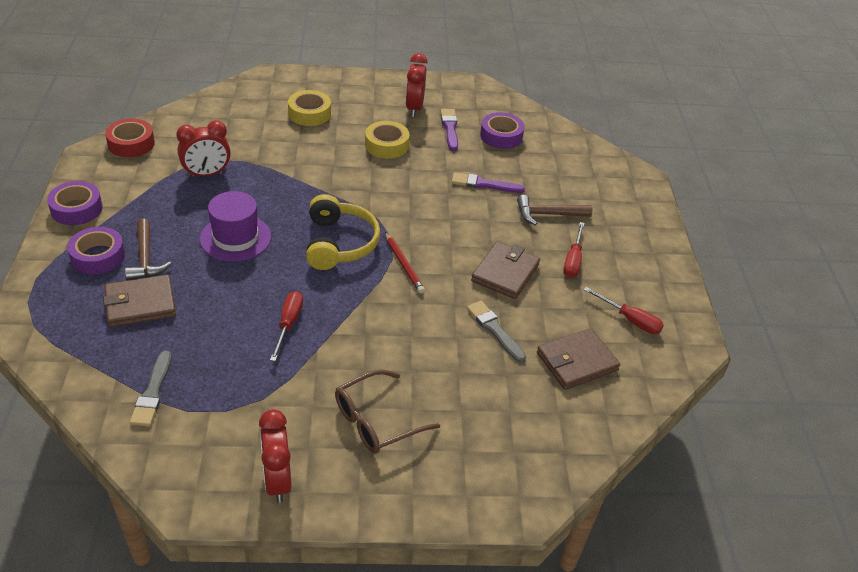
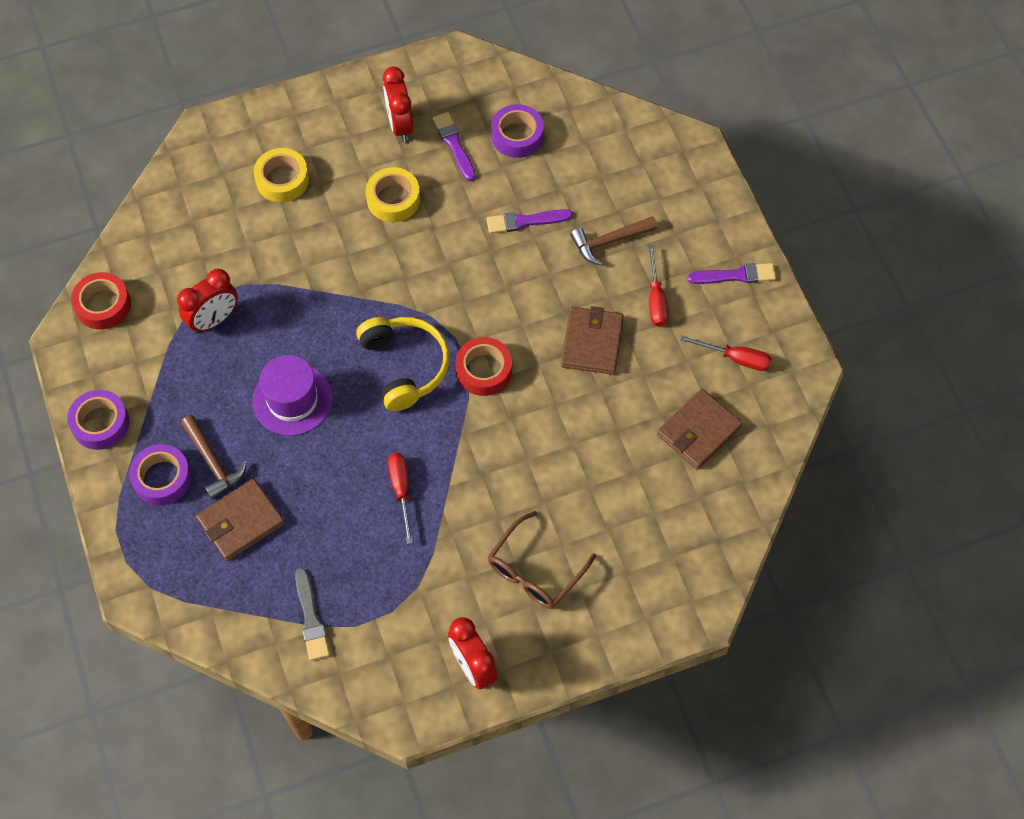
camera: 15 degrees left, 20 degrees up
red pencil [385,232,425,294] -> red tape [455,337,512,396]
grey brush [467,301,526,363] -> none
none -> purple brush [688,263,776,284]

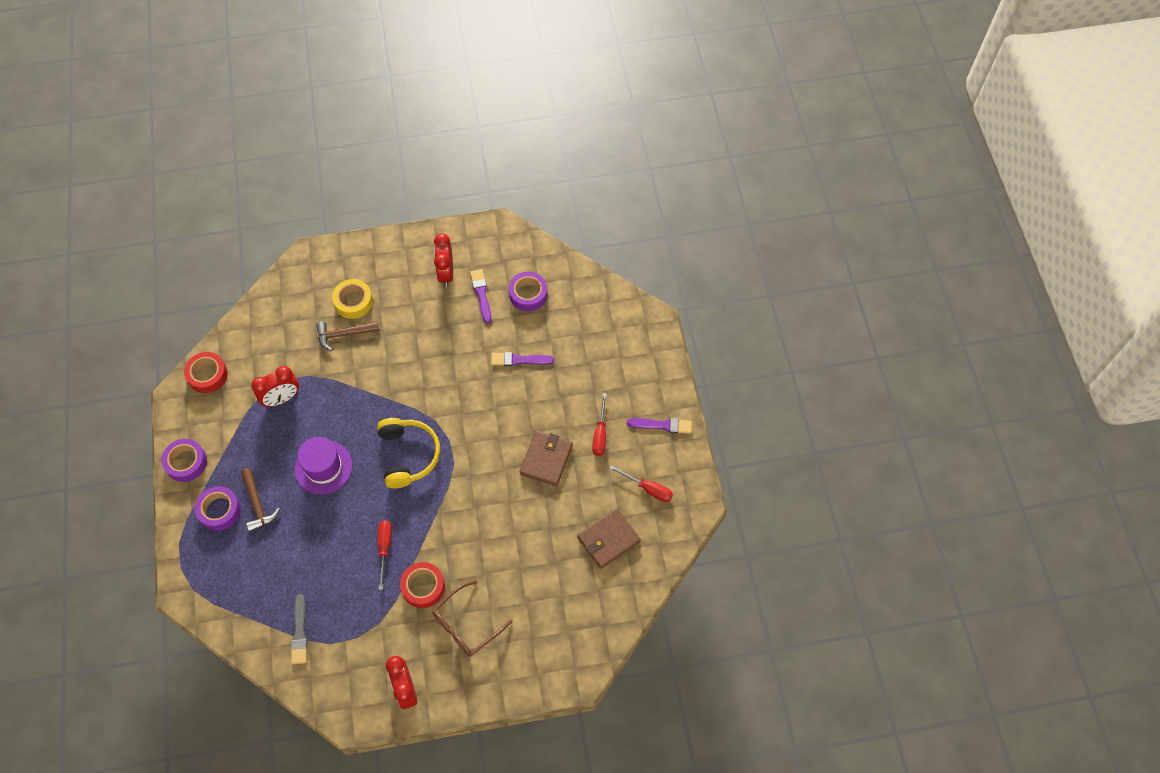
camera: 10 degrees right, 0 degrees up
brown wallet [196,479,285,561] -> none
yellow tape [366,167,420,222] -> none
red tape [455,337,512,396] -> red tape moved to [400,562,445,608]
brown hammer [570,216,657,265] -> brown hammer moved to [316,321,379,351]

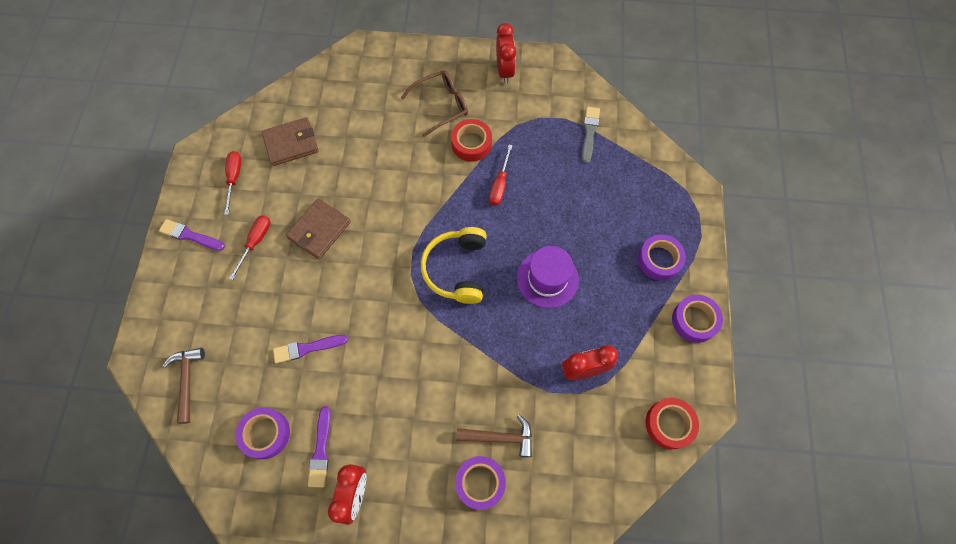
camera: 165 degrees left, 5 degrees up
brown hammer [241,468,280,532] -> brown hammer moved to [163,348,205,424]
yellow tape [332,279,373,319] -> purple tape [455,456,506,510]
purple brush [491,352,554,366] -> purple brush turned 150 degrees clockwise [273,335,348,363]
red screwdriver [609,465,673,502] -> red screwdriver turned 45 degrees clockwise [224,151,241,215]

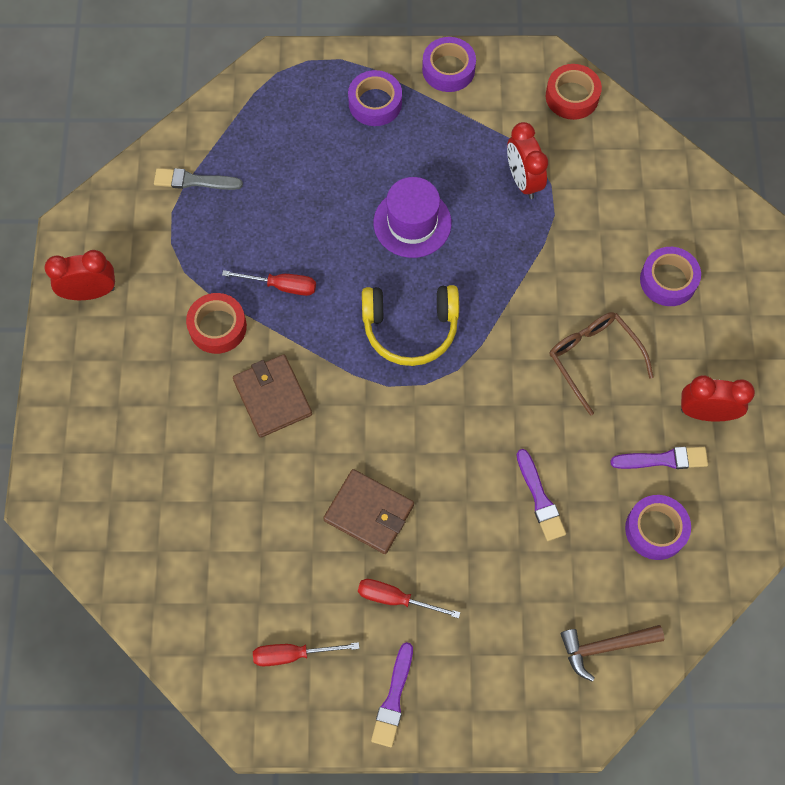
camera: 95 degrees left, 0 degrees up
brown wallet [262,117,319,166] -> brown wallet moved to [233,354,312,438]
brown glasses [401,70,468,138] -> brown glasses moved to [549,312,654,416]
brown hammer [456,414,532,457] -> none

